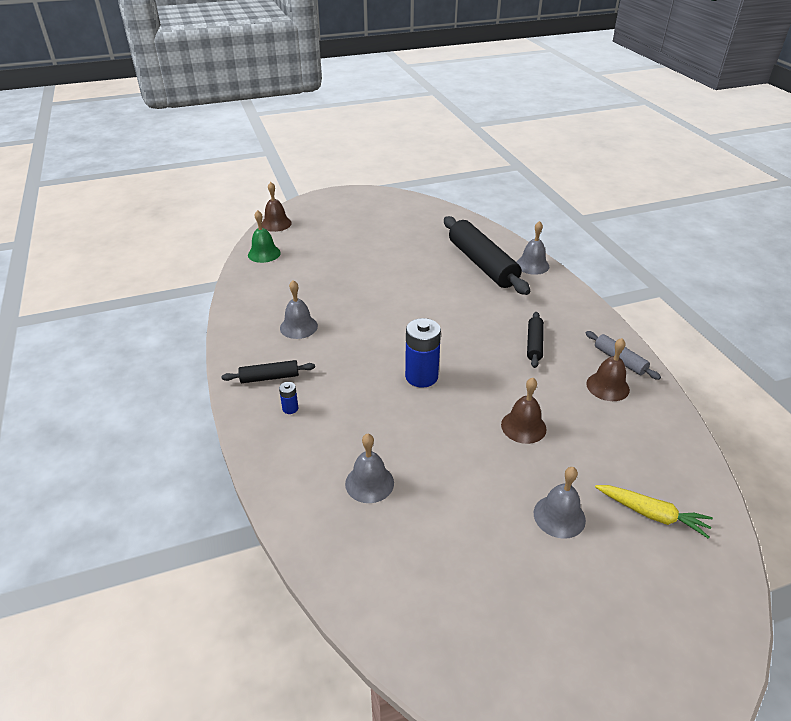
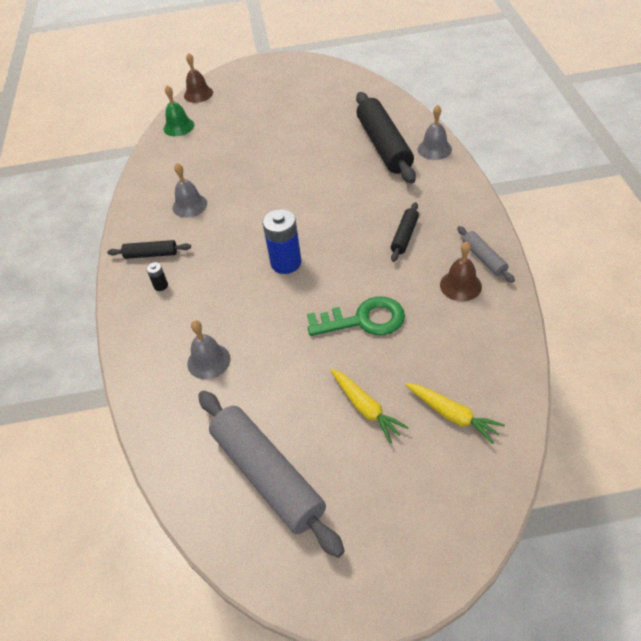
camera: 15 degrees right, 10 degrees up
blue battery [279,382,298,414] -> black battery [146,262,168,291]
brown bell [501,378,547,444] -> green key [307,296,405,336]
grey bell [534,467,586,539] -> yellow carrot [330,369,409,443]
none -> grey rolling pin [198,391,345,558]

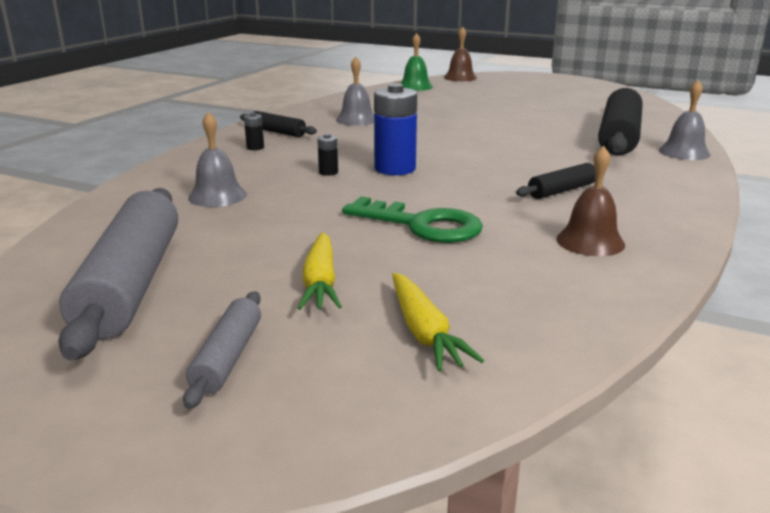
camera: 30 degrees right, 25 degrees down
grey rolling pin [457,226,515,283] -> grey rolling pin moved to [183,291,261,409]
none -> black battery [317,134,338,176]

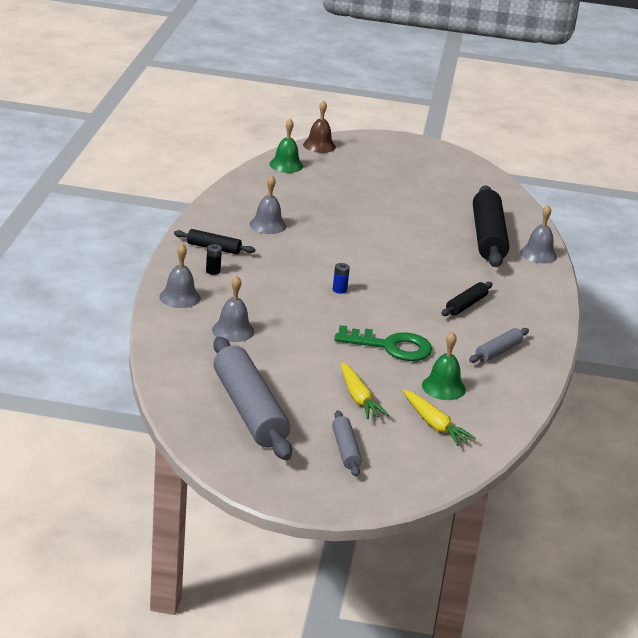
camera: 20 degrees left, 5 degrees up
black battery [317,134,338,176] -> none
blue battery [374,83,417,175] -> blue battery [333,263,350,294], size x0.46
brown bell [556,146,625,256] -> grey rolling pin [469,328,529,363]
none -> grey bell [159,244,201,308]
none -> green bell [422,332,466,400]

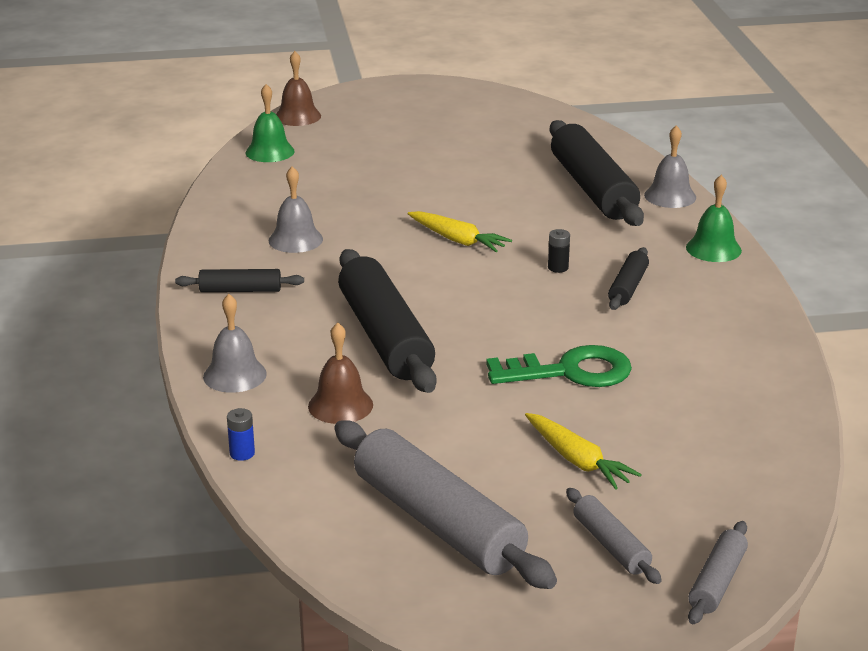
camera: 15 degrees left, 0 degrees up
black battery [206,244,222,275] -> black battery moved to [548,229,570,273]
grey bell [212,276,255,342] -> brown bell [308,322,373,424]
blue battery [333,263,350,294] -> blue battery moved to [227,408,255,461]
yellow carrot [403,390,476,446] -> yellow carrot moved to [408,211,512,252]
green bell [422,332,466,400] -> green bell moved to [686,175,742,262]
grey rolling pin [469,328,529,363] -> grey rolling pin moved to [688,521,748,624]
none -> black rolling pin [338,249,436,393]

